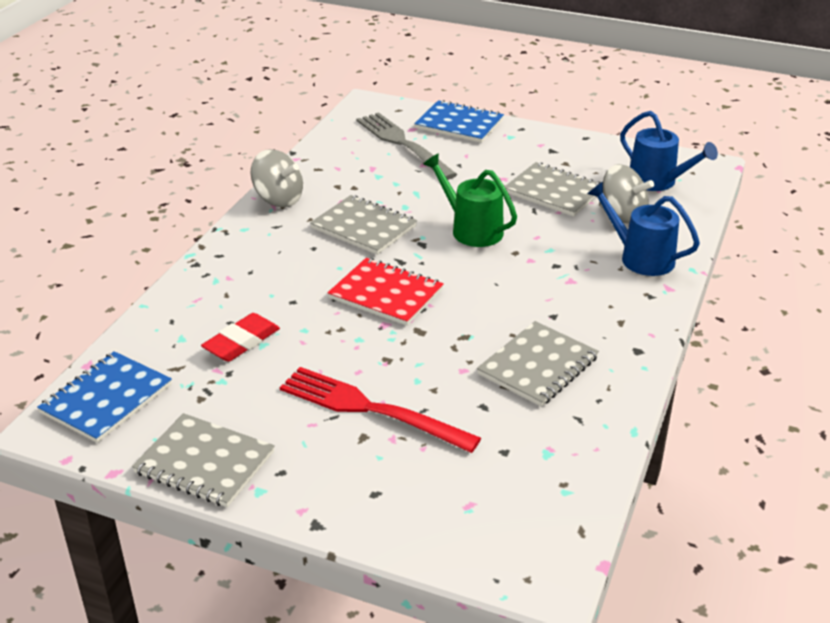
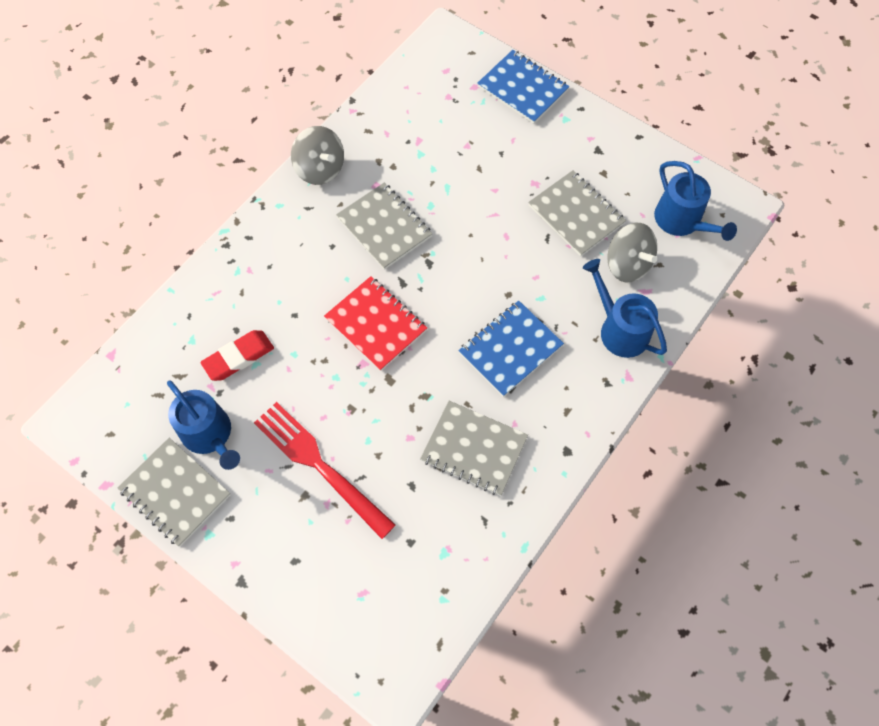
camera: 15 degrees right, 30 degrees up
blue notebook [37,351,172,443] -> blue notebook moved to [458,300,564,397]
grey fork [357,112,457,180] -> none
green watering can [423,153,517,247] -> none
grey notebook [477,321,599,407] -> grey notebook turned 60 degrees clockwise [420,401,528,496]
none -> blue watering can [167,380,240,470]

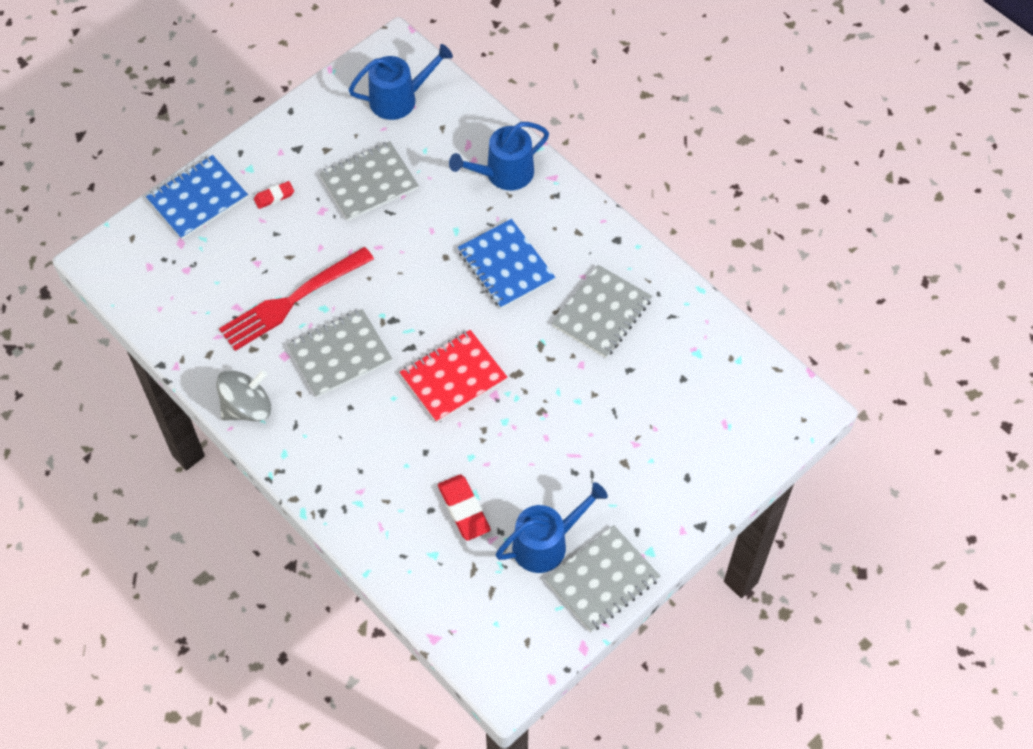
camera: 80 degrees left, 5 degrees down
red fork [254,402,396,539] -> red fork moved to [219,247,374,351]
grey spinning top [607,223,657,282] -> none
none -> red eraser [254,181,294,209]

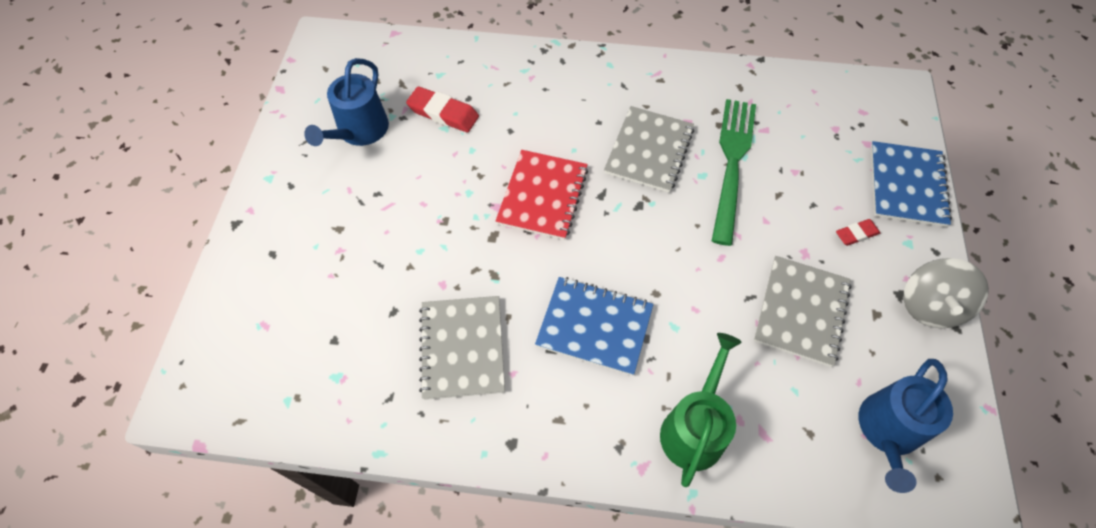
camera: 140 degrees right, 0 degrees up
grey spinning top [216,370,271,421] -> grey spinning top moved to [904,258,989,328]
red fork [219,247,374,351] -> green fork [712,99,756,246]
red eraser [254,181,294,209] -> red eraser turned 45 degrees clockwise [836,219,880,246]
blue watering can [449,122,549,190] -> green watering can [660,333,742,487]
grey notebook [545,525,660,632] -> none

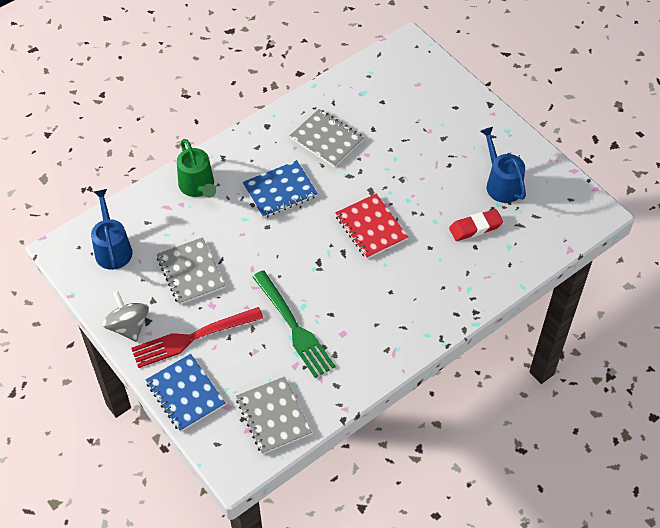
camera: 135 degrees right, 5 degrees down
grey notebook [604,106,694,193] -> grey notebook moved to [236,376,312,454]
red eraser [836,219,880,246] -> red fork [131,307,263,368]

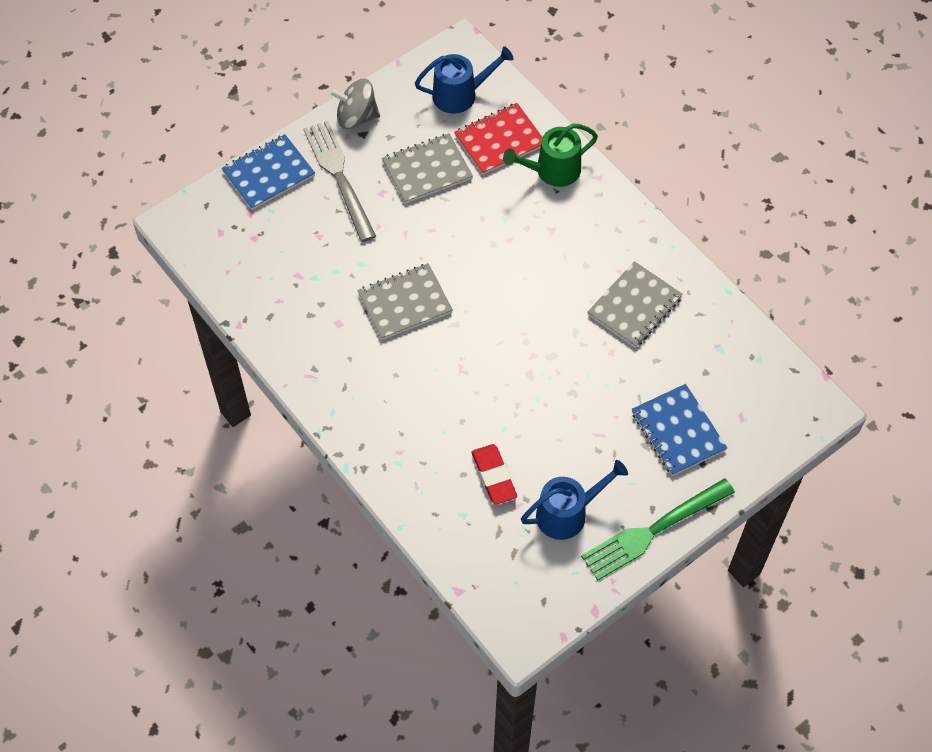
camera: 90 degrees right, 5 degrees up
grey spinning top [102,291,149,342] -> grey spinning top turned 150 degrees counterclockwise [329,79,380,129]
red fork [131,307,263,368] -> grey fork [303,120,376,242]
grey notebook [236,376,312,454] -> grey notebook moved to [358,263,453,340]
blue notebook [243,160,318,218] -> blue notebook moved to [631,384,727,476]
green fork [252,270,336,378] -> green fork moved to [581,478,735,580]
red notebook [335,194,408,259] -> red notebook moved to [454,103,543,175]

